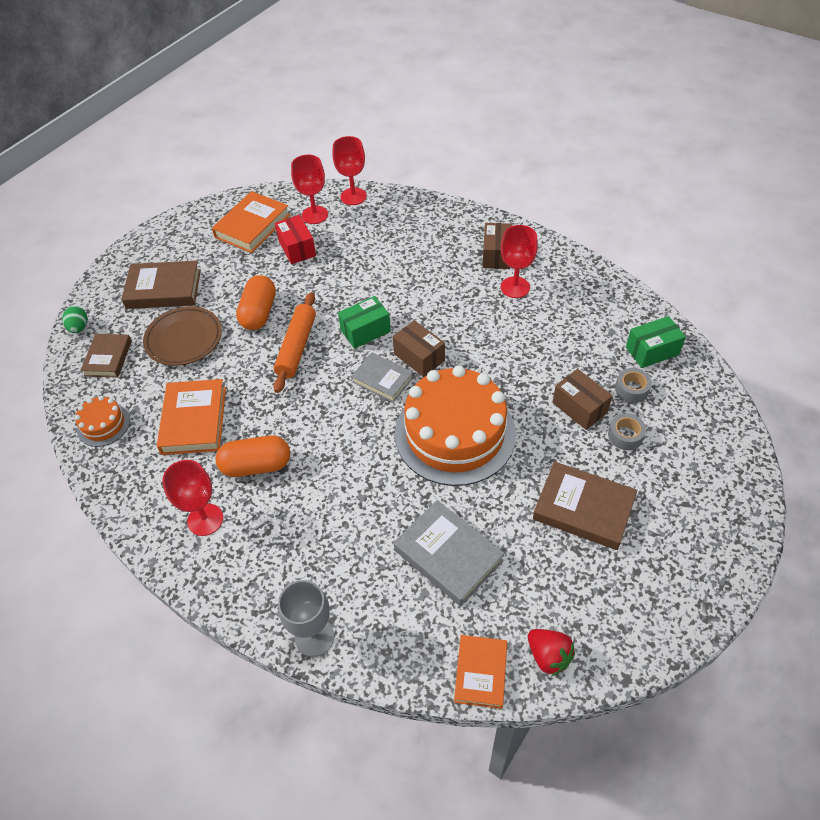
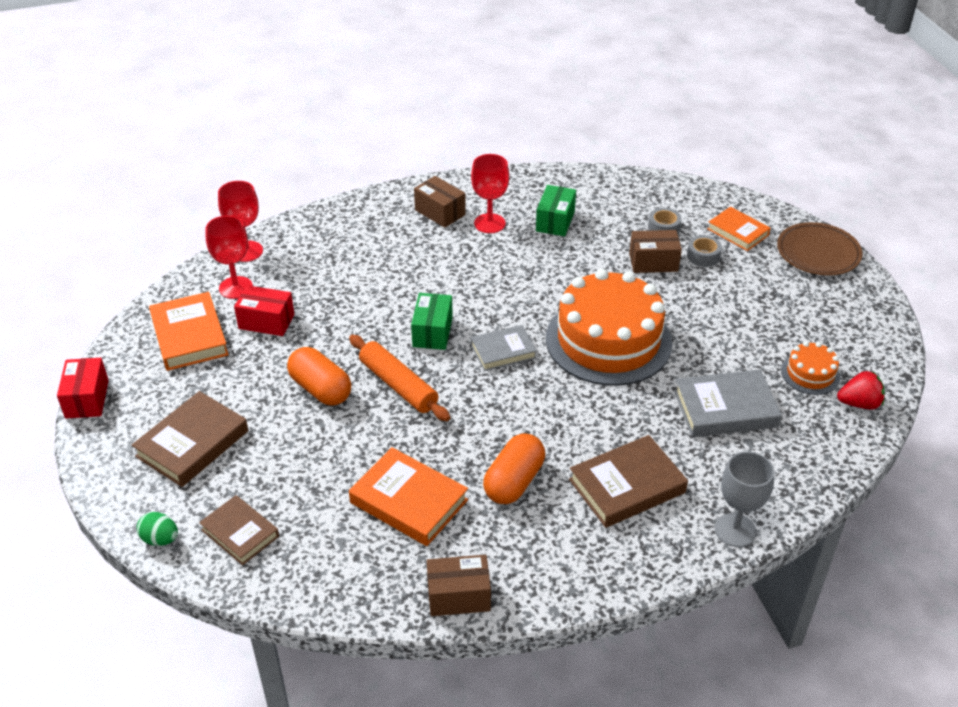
camera: 55 degrees left, 10 degrees down
orange cake [75,396,130,447] -> orange cake moved to [781,342,840,395]
brown plate [143,306,222,366] -> brown plate moved to [777,222,863,276]
red goblet [162,460,223,536] -> none
brown box [393,320,445,377] -> brown box moved to [427,555,491,616]
orange book [454,635,507,709] -> orange book moved to [708,207,771,251]
brown book [533,461,637,550] -> brown book moved to [569,435,688,528]
green box [626,316,686,368] -> green box moved to [536,185,576,236]
none -> red box [57,358,109,419]

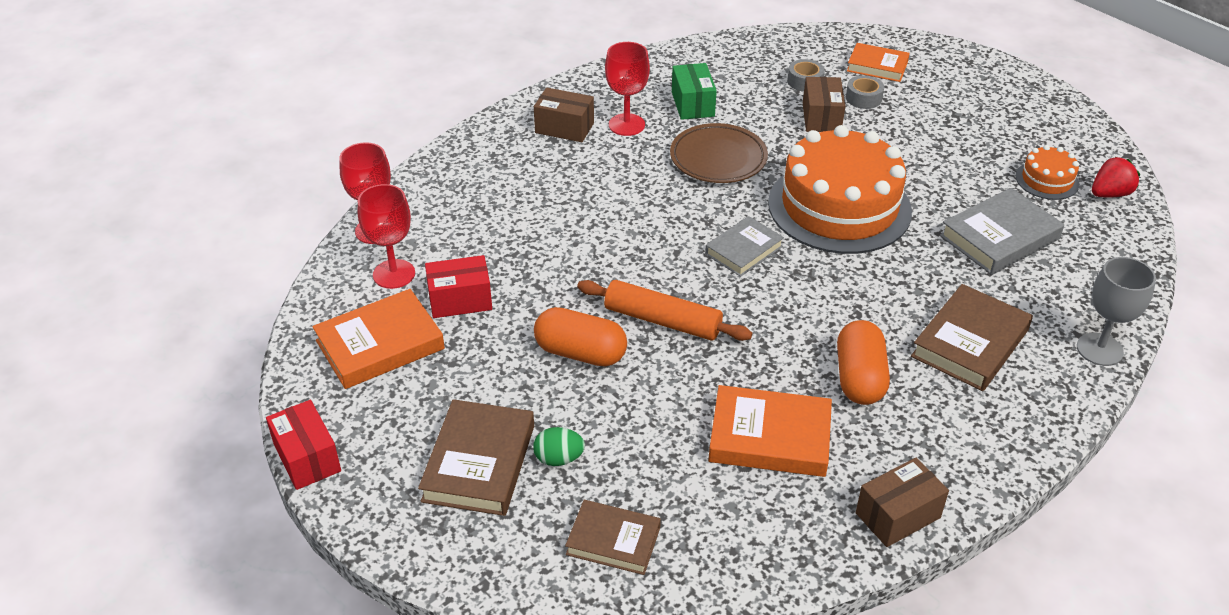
camera: 25 degrees left, 0 degrees up
green egg [137,512,178,546] -> green egg moved to [533,427,585,466]
orange book [149,292,229,371] -> orange book turned 75 degrees counterclockwise [312,289,445,389]
green box [411,293,453,350] -> none
brown box [629,230,682,273] -> brown box turned 60 degrees counterclockwise [803,77,845,132]
brown plate [777,222,863,276] -> brown plate moved to [670,123,768,183]

